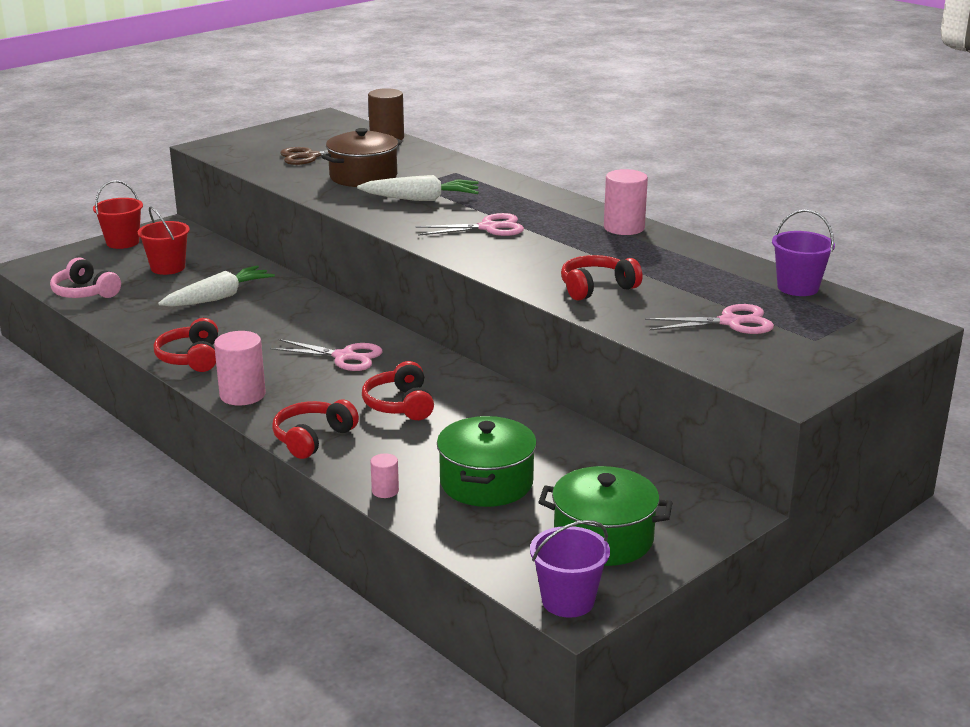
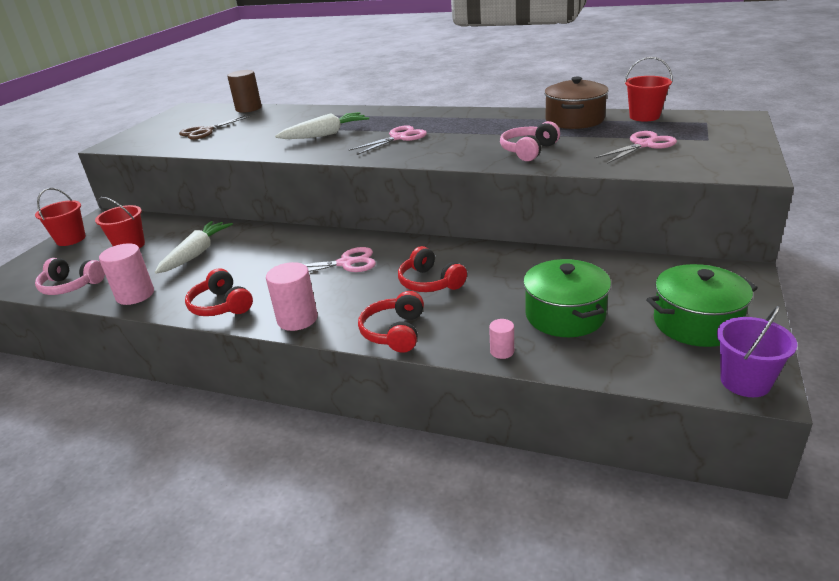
camera: 25 degrees left, 5 degrees up
brown pot [321,128,402,187] -> brown pot moved to [544,77,609,129]
red headphones [561,255,643,300] -> pink headphones [500,121,560,161]
pink cylinder [604,169,648,235] -> pink cylinder moved to [99,243,154,305]
purple bucket [772,210,835,296] -> red bucket [624,57,673,122]

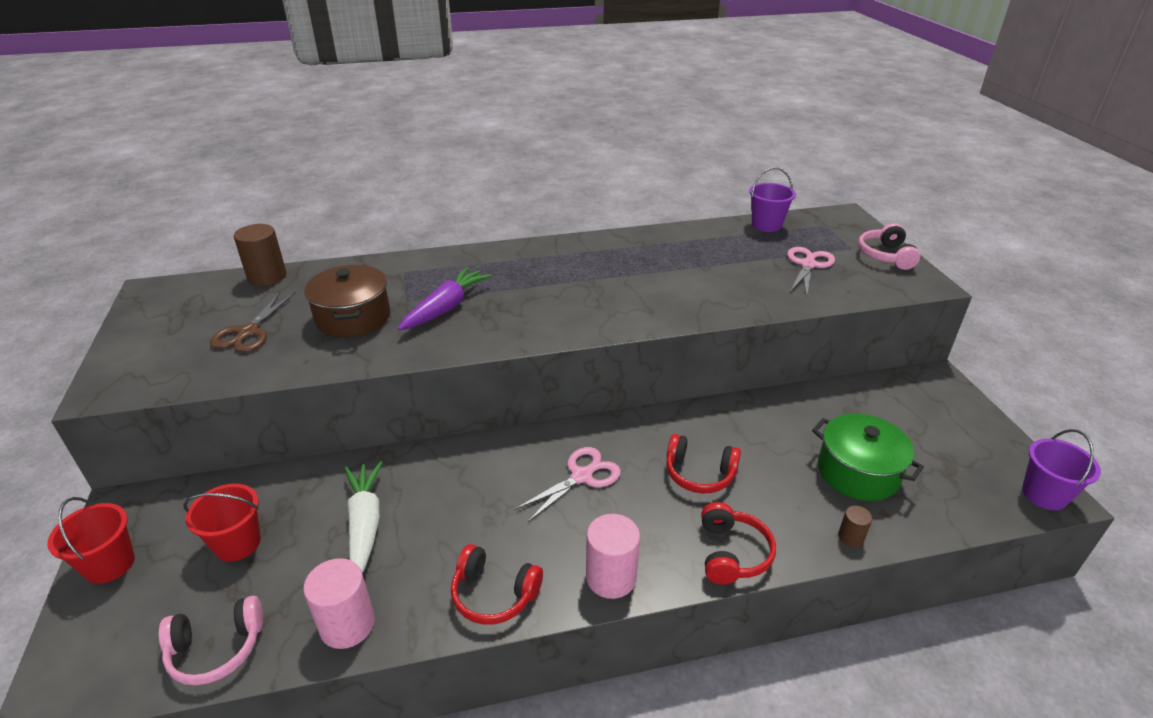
camera: 35 degrees left, 5 degrees up
white carrot [275,112,369,139] -> purple carrot [398,267,491,331]
pink scissors [349,125,427,155] -> none
red headphones [358,291,424,353] -> red headphones turned 150 degrees counterclockwise [701,502,776,585]
pink cylinder [489,319,514,359] -> brown cylinder [838,506,872,547]
pink headphones [500,121,560,161] -> pink headphones moved to [858,223,920,270]
brown pot [544,77,609,129] -> brown pot moved to [304,265,390,338]
red bucket [624,57,673,122] -> purple bucket [750,167,796,232]
green pot [646,264,758,347] -> none

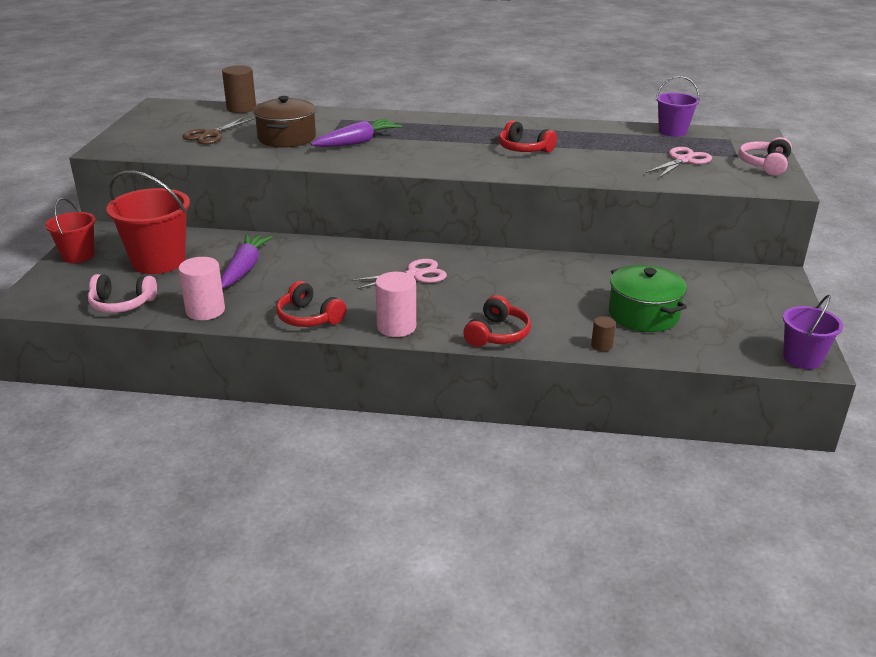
camera: 20 degrees right, 5 degrees down
red bucket [184,484,261,562] -> red bucket [106,171,190,274], size x1.65
white carrot [344,461,382,574] -> purple carrot [221,234,273,288]
red headphones [666,434,741,494] -> red headphones moved to [499,120,557,153]

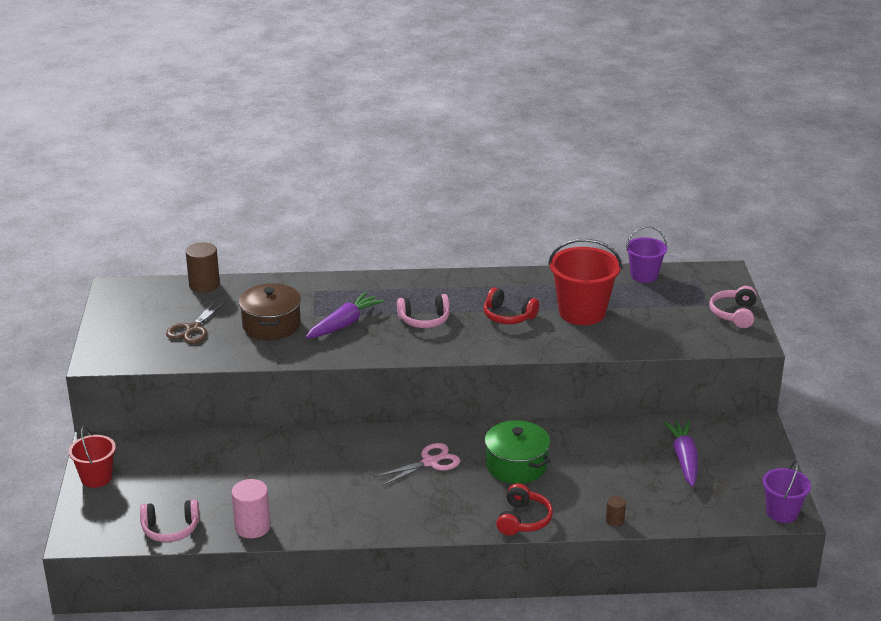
camera: 10 degrees left, 0 degrees up
red bucket [106,171,190,274] -> red bucket moved to [548,239,622,325]
purple carrot [221,234,273,288] -> purple carrot moved to [663,420,698,487]
red headphones [276,281,346,327] -> none
pink cylinder [375,272,416,337] -> none
green pot [609,265,687,332] -> green pot moved to [485,420,551,484]
pink scissors [646,147,712,178] -> none
none -> pink headphones [397,294,450,328]

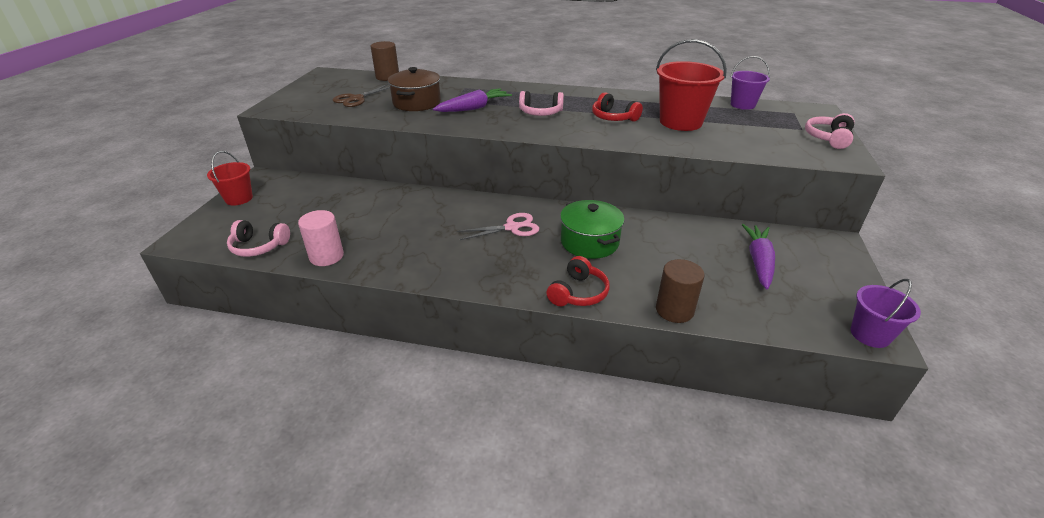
camera: 15 degrees right, 5 degrees up
brown cylinder [606,496,626,527] -> brown cylinder [656,259,705,323], size x1.91

